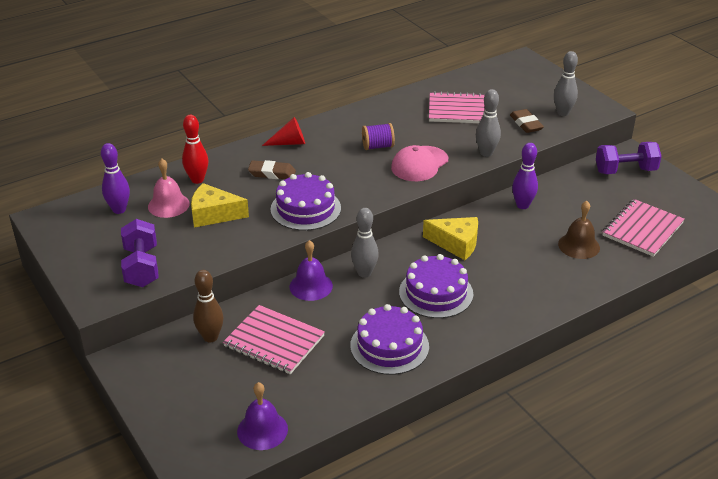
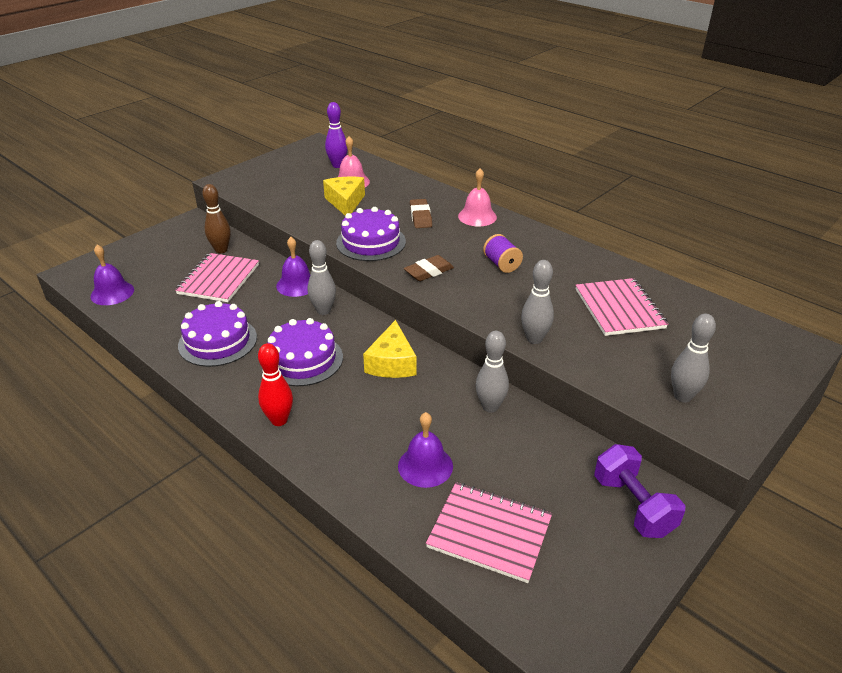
camera: 75 degrees right, 0 degrees up
purple dumbbell [121,219,159,287] -> none
red bowling pin [182,115,208,184] -> red bowling pin moved to [258,343,293,426]
red cone [262,117,305,146] -> pink bell [458,168,497,226]
pink cap [391,145,448,181] -> none
brown eraser [510,109,544,133] -> brown eraser moved to [404,255,454,281]
purple bowling pin [512,143,538,209] -> grey bowling pin [476,331,509,413]
brown bell [558,201,600,259] -> purple bell [398,412,453,488]

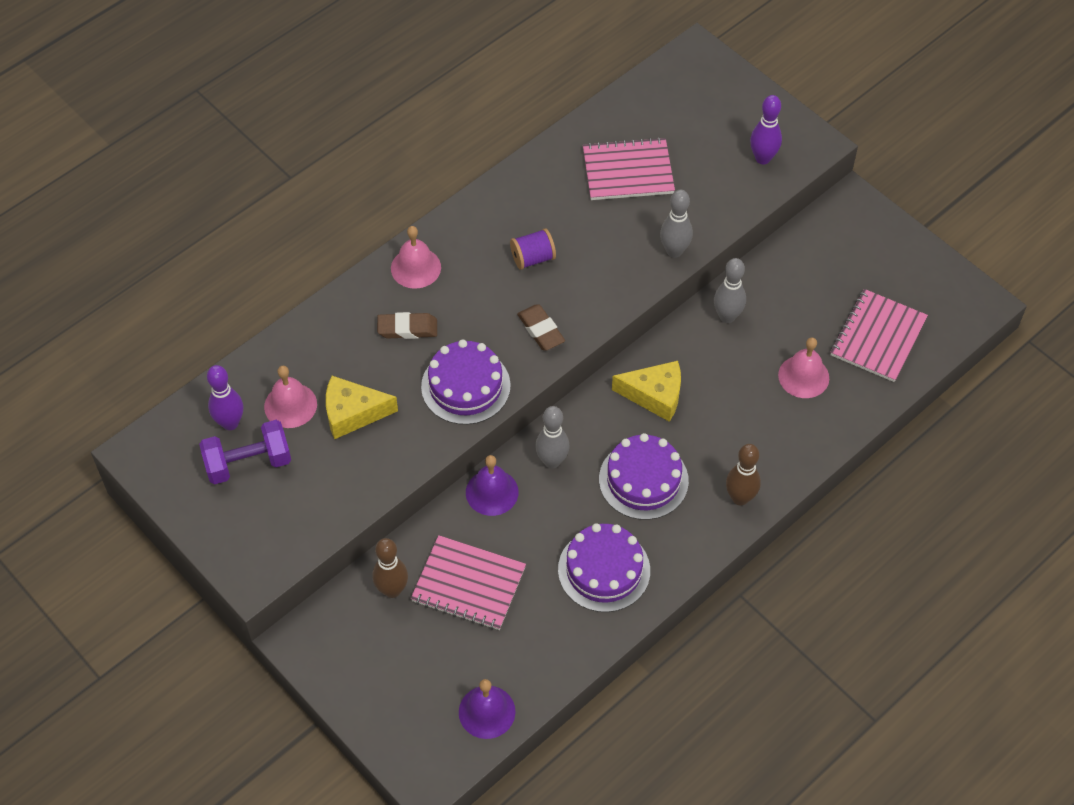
camera: 85 degrees left, 20 degrees up
red bowling pin [258,343,293,426] -> brown bowling pin [726,444,761,505]
purple bell [398,412,453,488] -> pink bell [778,337,829,398]
purple dumbbell [594,444,685,538] -> purple dumbbell moved to [199,420,291,485]
grey bowling pin [671,314,716,402] -> purple bowling pin [750,95,782,164]

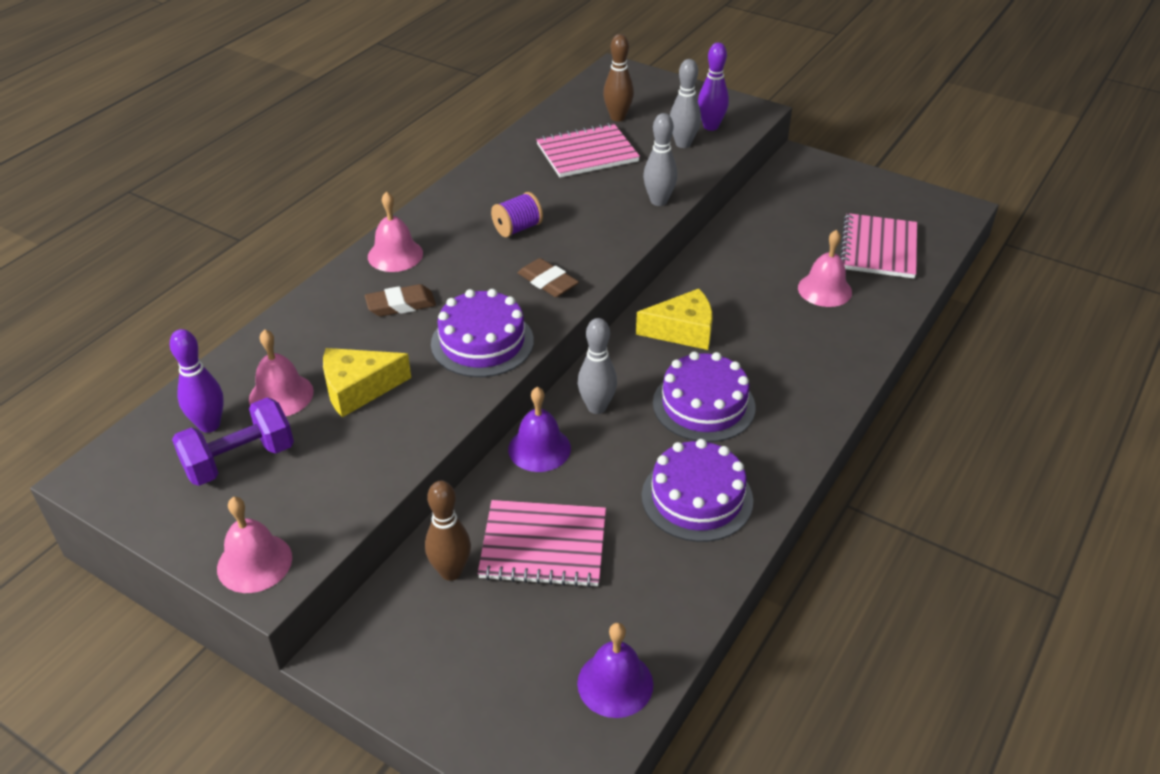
camera: 15 degrees left, 15 degrees down
grey bowling pin [714,258,746,323] -> grey bowling pin moved to [670,59,701,148]
brown bowling pin [726,444,761,505] -> brown bowling pin moved to [603,34,634,122]
none -> pink bell [217,497,292,593]

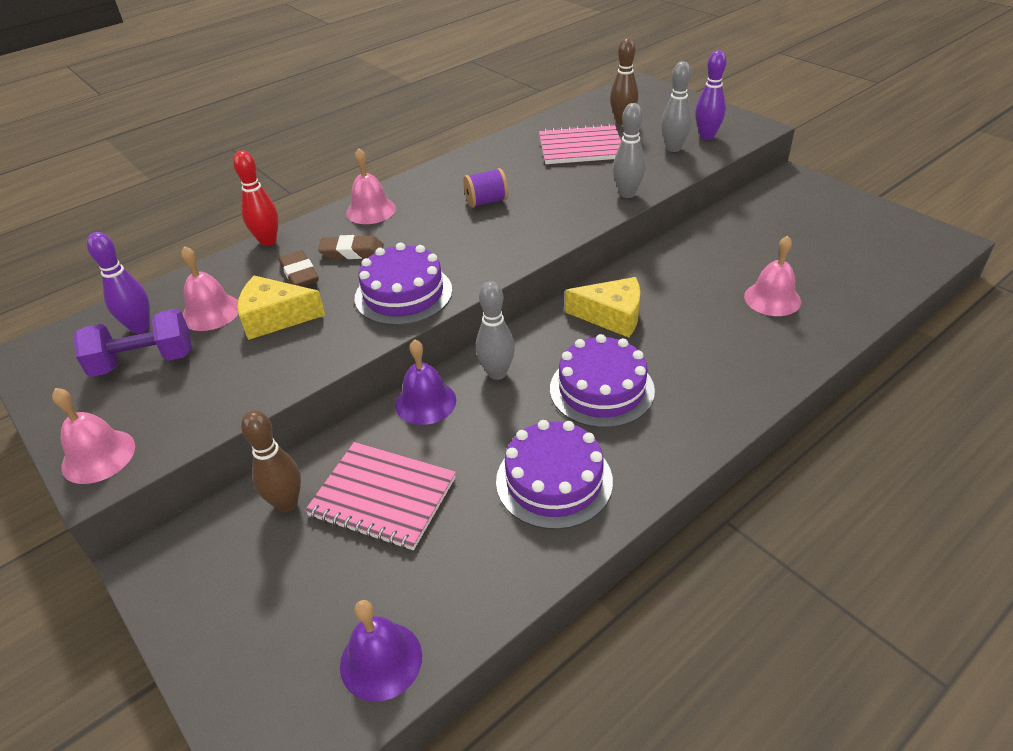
camera: 20 degrees right, 0 degrees up
brown eraser [518,258,579,297] -> brown eraser moved to [279,250,319,287]
pink notebook [840,213,917,278] -> none
none -> red bowling pin [233,151,278,246]

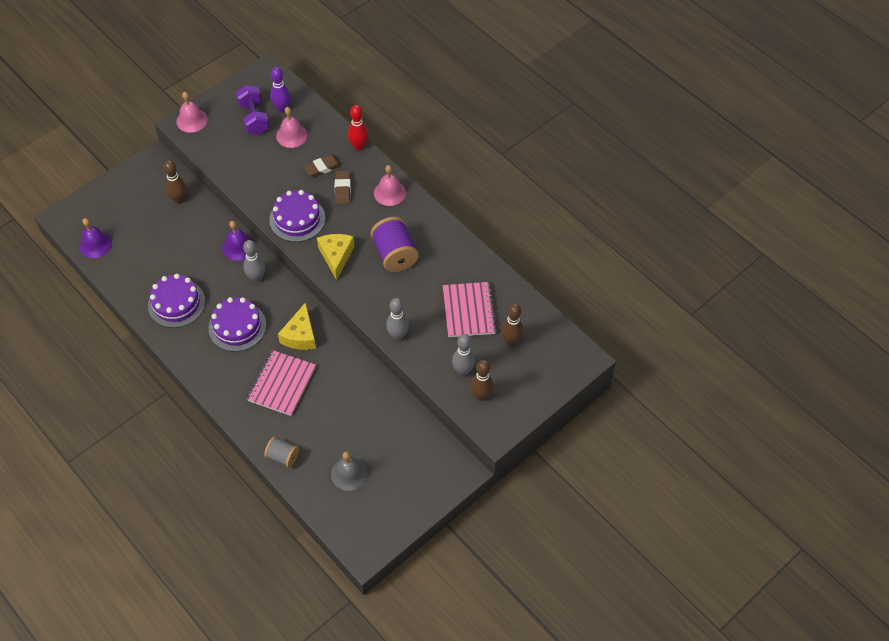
camera: 85 degrees right, 15 degrees up
yellow cheese [238,276,325,340] -> yellow cheese moved to [317,234,355,280]
pink notebook [305,442,456,550] -> pink notebook moved to [247,350,316,416]
purple spool [463,168,508,208] -> purple spool [371,217,419,272], size x1.70
purple bowling pin [695,50,727,140] -> brown bowling pin [470,360,494,401]
pink bell [744,235,801,316] -> none
none -> grey spool [264,436,299,468]
none -> grey bell [331,451,367,491]

